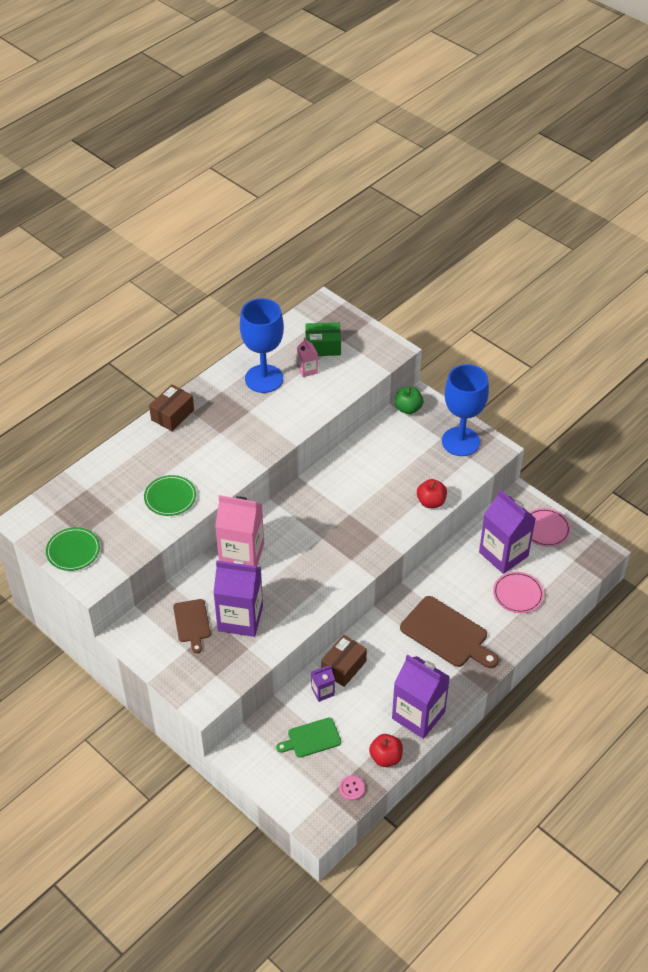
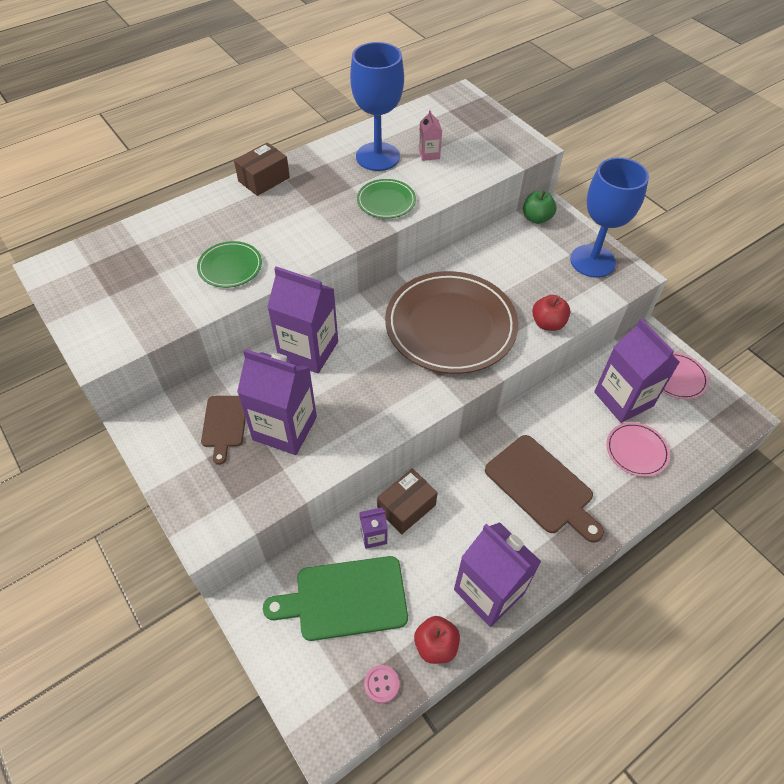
camera: 10 degrees right, 5 degrees up
green plate [46,527,100,571] -> green plate moved to [357,179,416,219]
pink carton [215,495,264,566] -> purple carton [267,266,338,373]
green cutting board [276,718,341,758] -> green cutting board [263,556,408,641], size x1.70
green box [305,322,341,356] -> none
none -> brown plate [385,271,518,374]

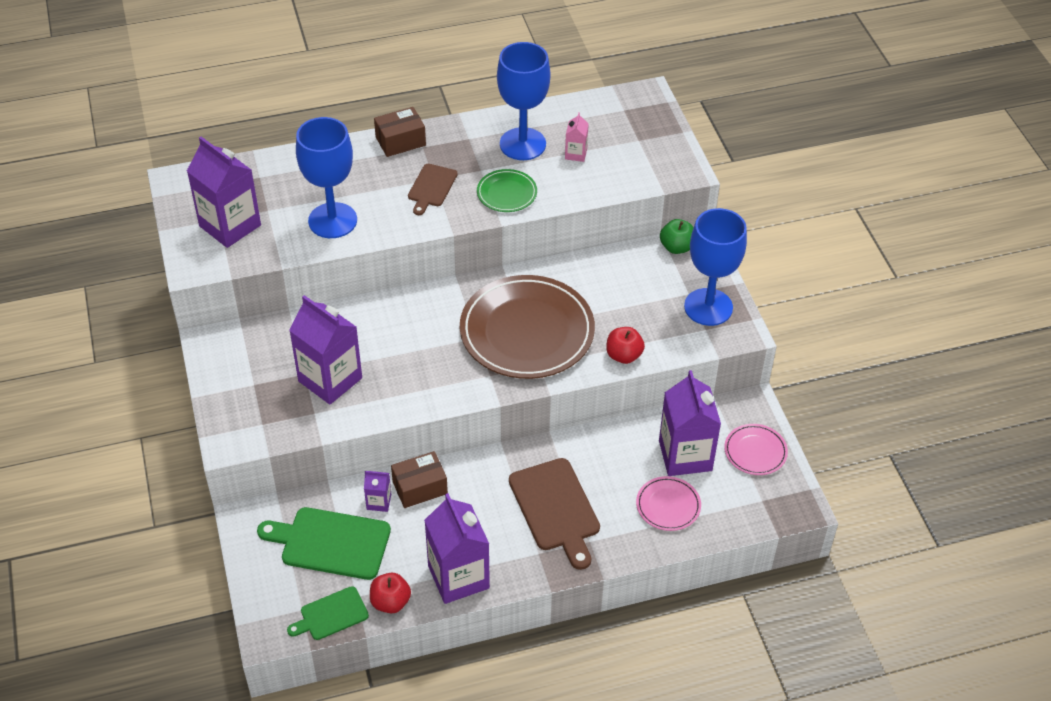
camera: 20 degrees right, 5 degrees down
green plate [197,241,262,288] -> blue goblet [296,117,357,238]
brown cutting board [201,396,246,465] -> brown cutting board moved to [408,164,458,215]
purple carton [267,266,338,373] -> purple carton moved to [187,137,261,248]
pink button [364,665,399,703] -> green cutting board [287,586,369,640]

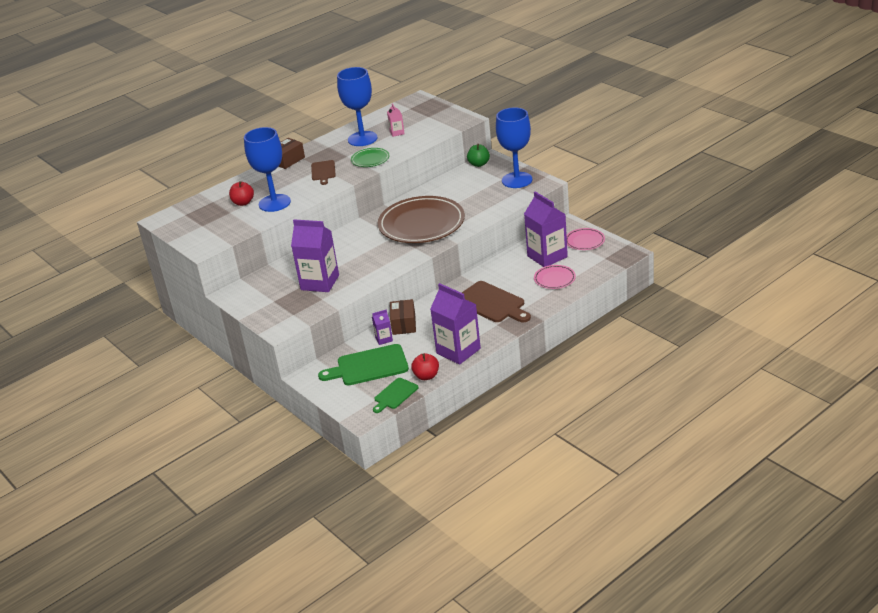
camera: 20 degrees left, 15 degrees down
purple carton [187,137,261,248] -> none
brown box [391,451,448,508] -> brown box turned 45 degrees counterclockwise [390,299,416,335]
red apple [606,327,645,364] -> red apple moved to [229,181,254,206]

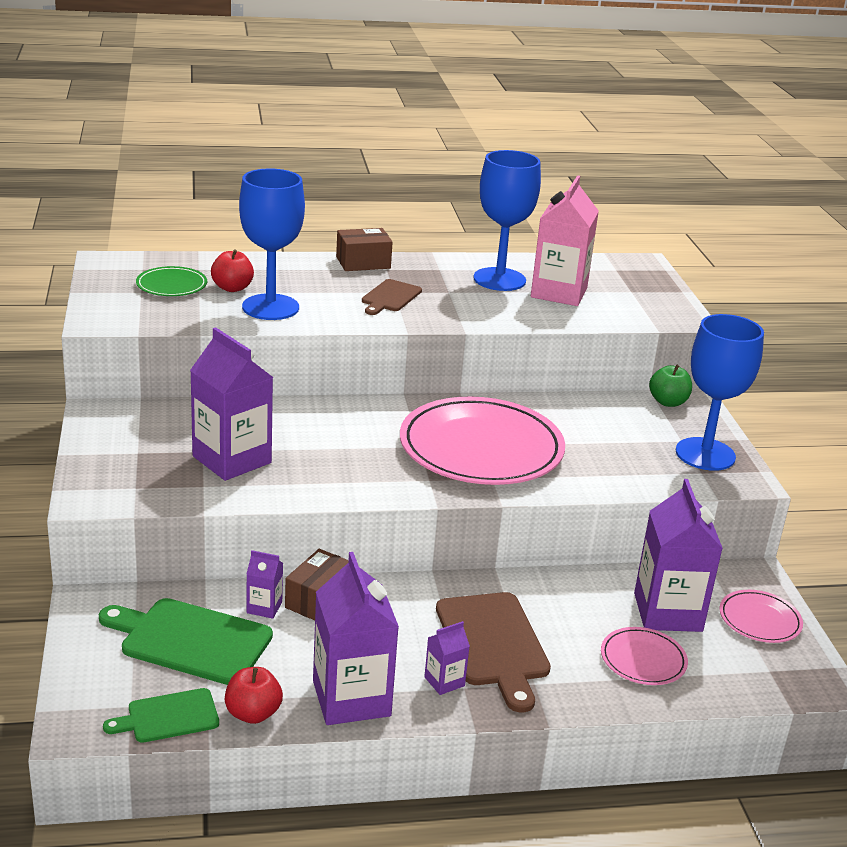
camera: 25 degrees right, 5 degrees down
green plate [351,148,390,167] -> green plate moved to [136,266,207,296]
brown plate [378,196,465,243] -> pink plate [400,396,565,485]
pink carton [387,103,405,137] -> pink carton [531,175,599,306], size x2.16
none -> purple carton [424,621,470,695]

